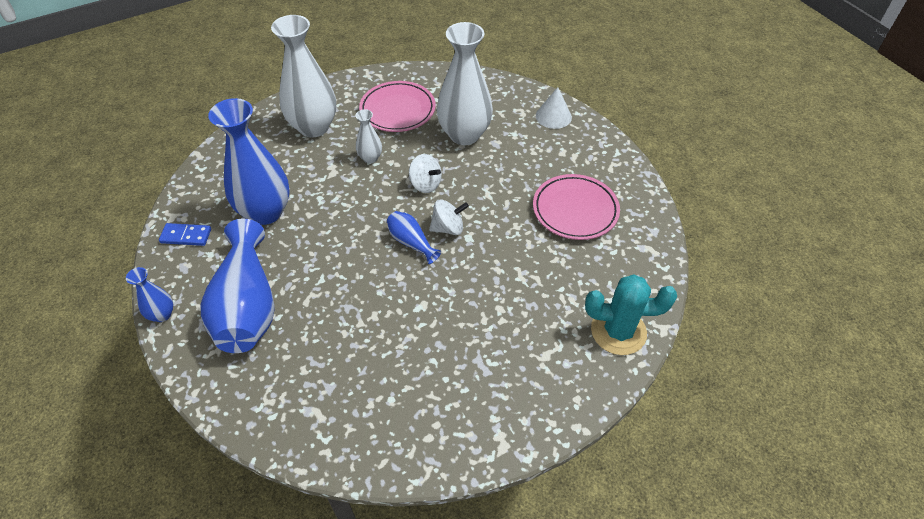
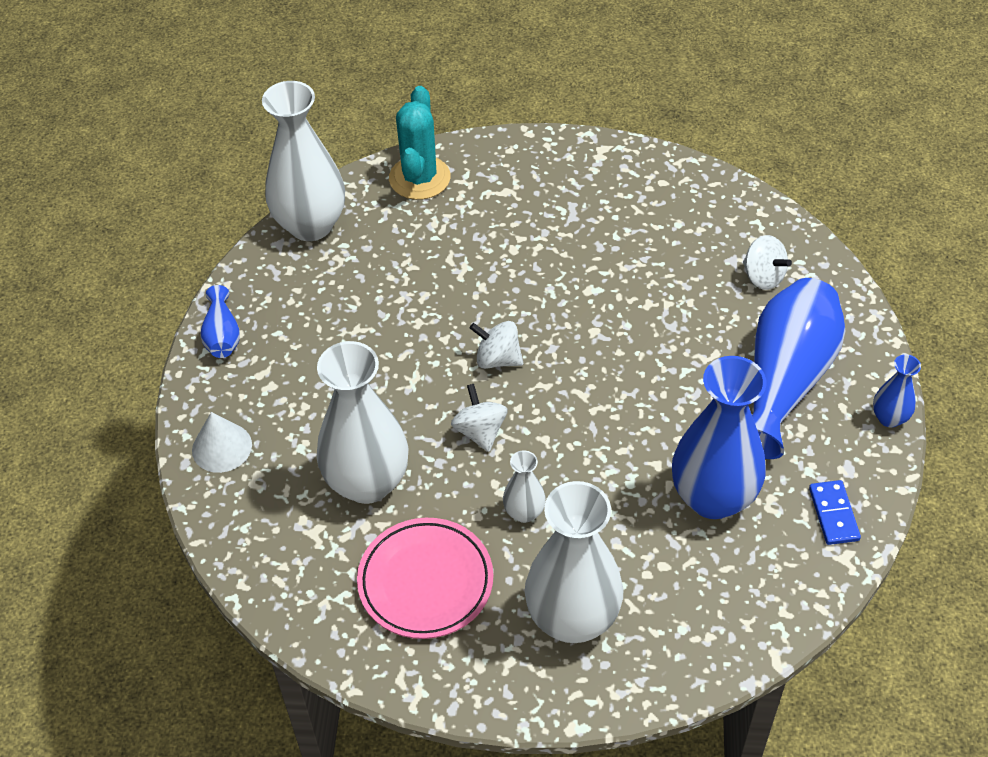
camera: 145 degrees left, 0 degrees up
blue domino [159,223,211,246] -> blue domino turned 45 degrees clockwise [809,480,861,545]
blue vase [387,211,441,264] -> blue vase moved to [200,285,240,358]
pink plate [533,174,620,240] -> none
turquoise cactus [585,275,677,355] -> turquoise cactus turned 60 degrees clockwise [389,86,450,200]
none -> white vase [262,81,345,241]
none -> white spinning top [743,235,792,290]

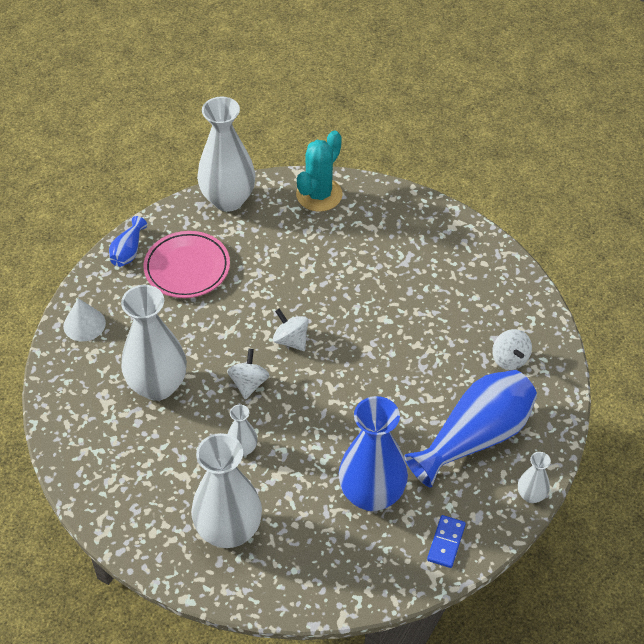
camera: 25 degrees right, 0 degrees up
pink plate [357,518,493,639] -> pink plate moved to [144,231,230,298]
blue vase [873,354,921,427] -> white vase [518,452,551,503]

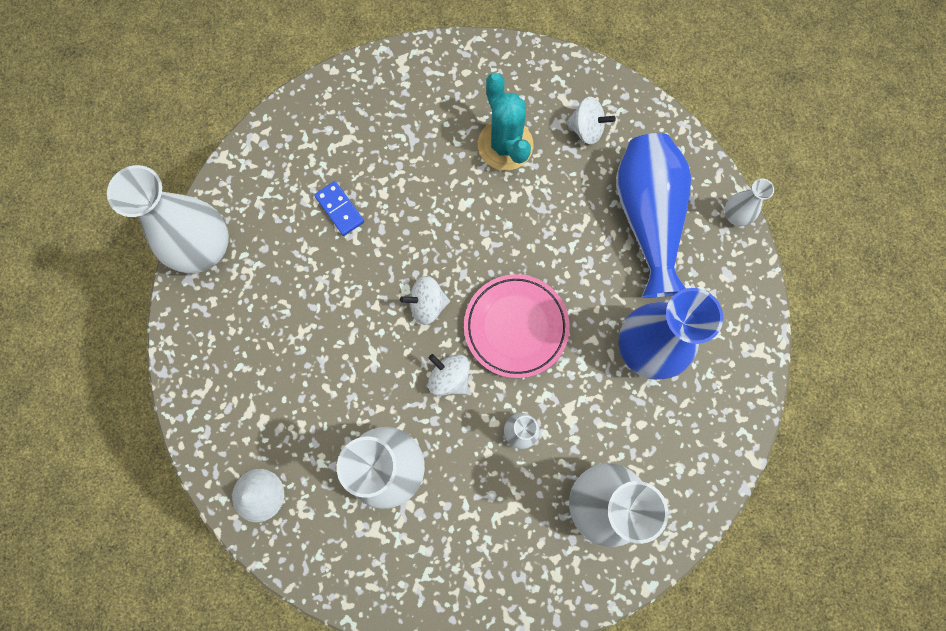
camera: 55 degrees left, 25 degrees up
blue vase [109,216,147,267] -> none
pink plate [144,231,230,298] -> pink plate moved to [464,274,570,378]
turquoise cactus [296,130,343,212] -> turquoise cactus moved to [478,73,533,170]
blue domino [427,515,466,568] -> blue domino moved to [314,181,364,236]

